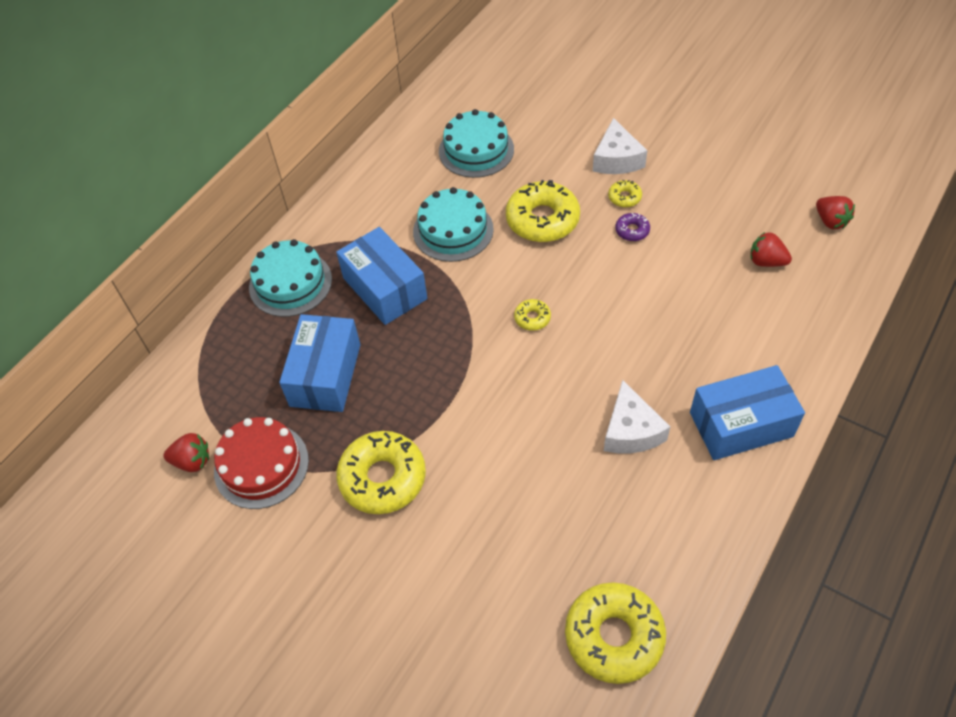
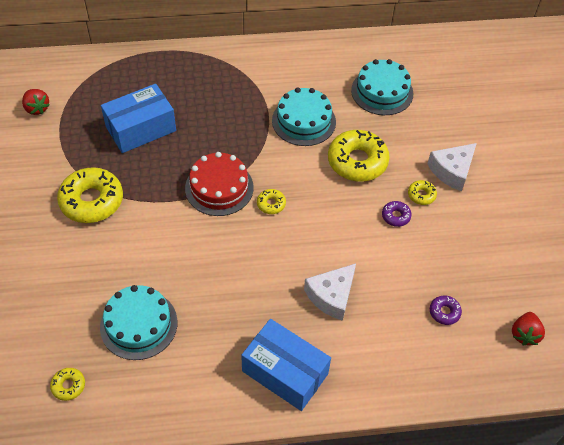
camera: 45 degrees right, 0 degrees up
red cake [214,417,309,509] -> red cake moved to [185,152,254,216]
turquoise cake [249,239,332,317] -> turquoise cake moved to [100,285,177,360]
blue box [336,227,427,325] -> none
yellow donut [565,582,666,684] -> yellow donut [50,368,85,401], size x0.46
white cheese [604,380,670,454] -> white cheese moved to [304,263,356,321]
red strawberry [751,232,792,267] -> purple donut [430,295,462,325]

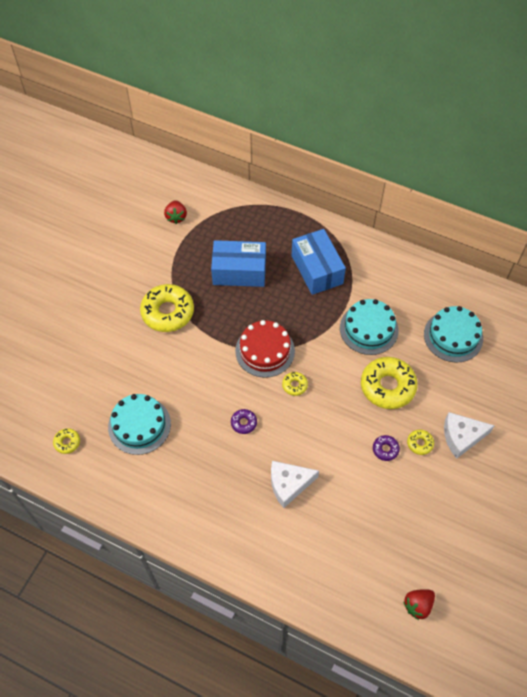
camera: 35 degrees right, 5 degrees up
blue box [241,319,331,411] -> blue box moved to [292,229,346,295]
purple donut [430,295,462,325] -> purple donut moved to [231,409,257,434]

